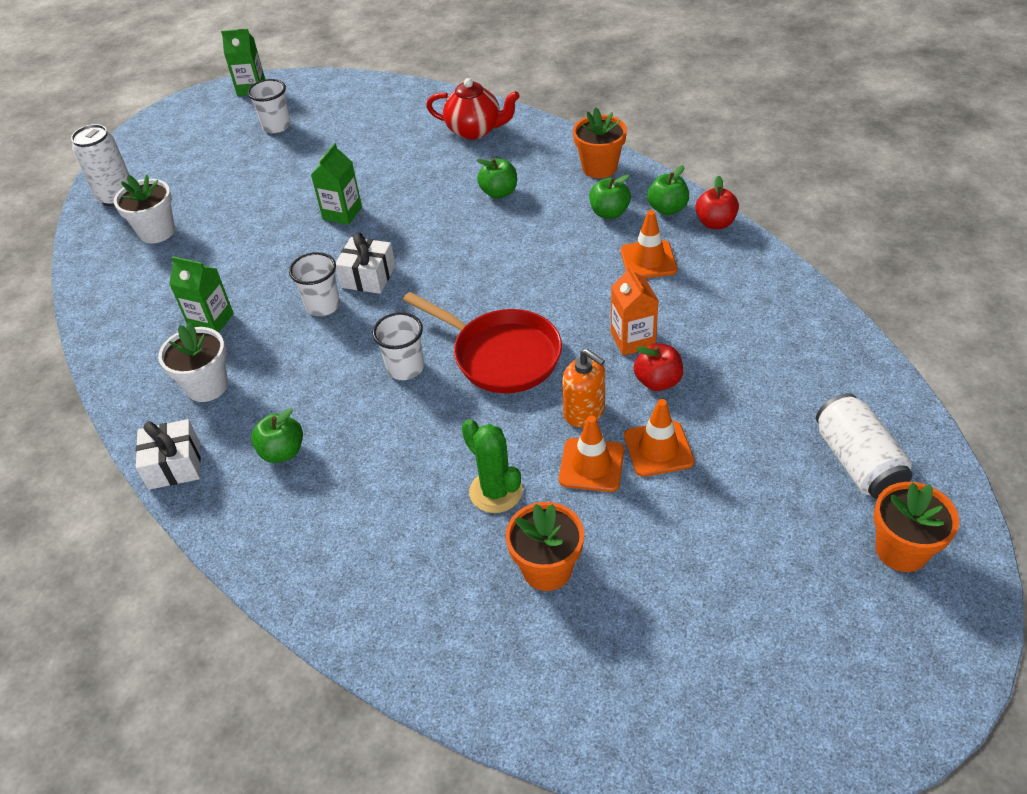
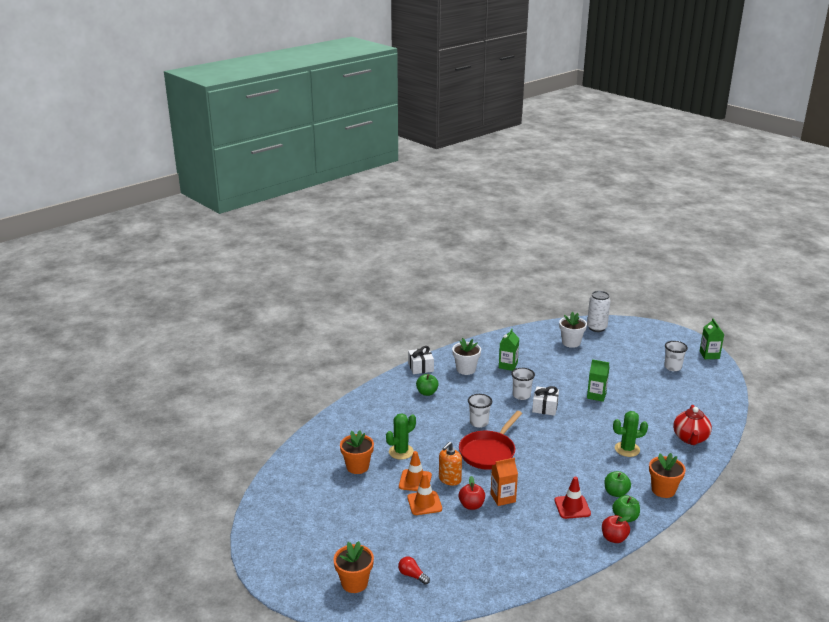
camera: 85 degrees right, 20 degrees down
green apple [477,158,517,199] -> green cactus [613,411,648,457]
orange traffic cone [621,210,677,278] -> red traffic cone [554,477,591,519]
white can [816,393,912,499] -> red light bulb [398,557,430,585]

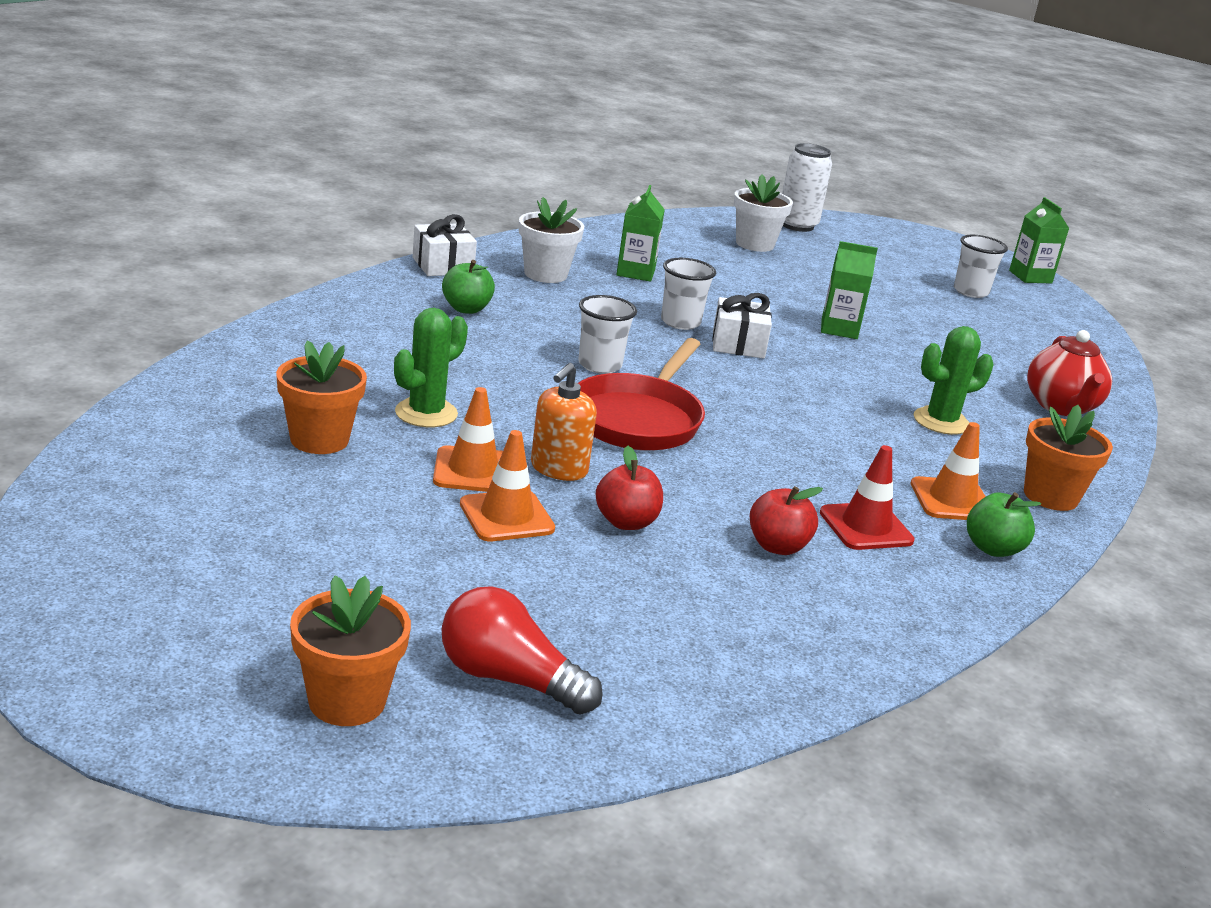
camera: 15 degrees left, 0 degrees up
red light bulb [398,557,430,585] -> red light bulb [442,587,603,715], size x1.73
orange carton [491,458,518,506] -> none
red apple [602,515,631,543] -> red apple moved to [750,486,823,555]
green apple [605,471,631,497] -> orange traffic cone [911,422,986,520]

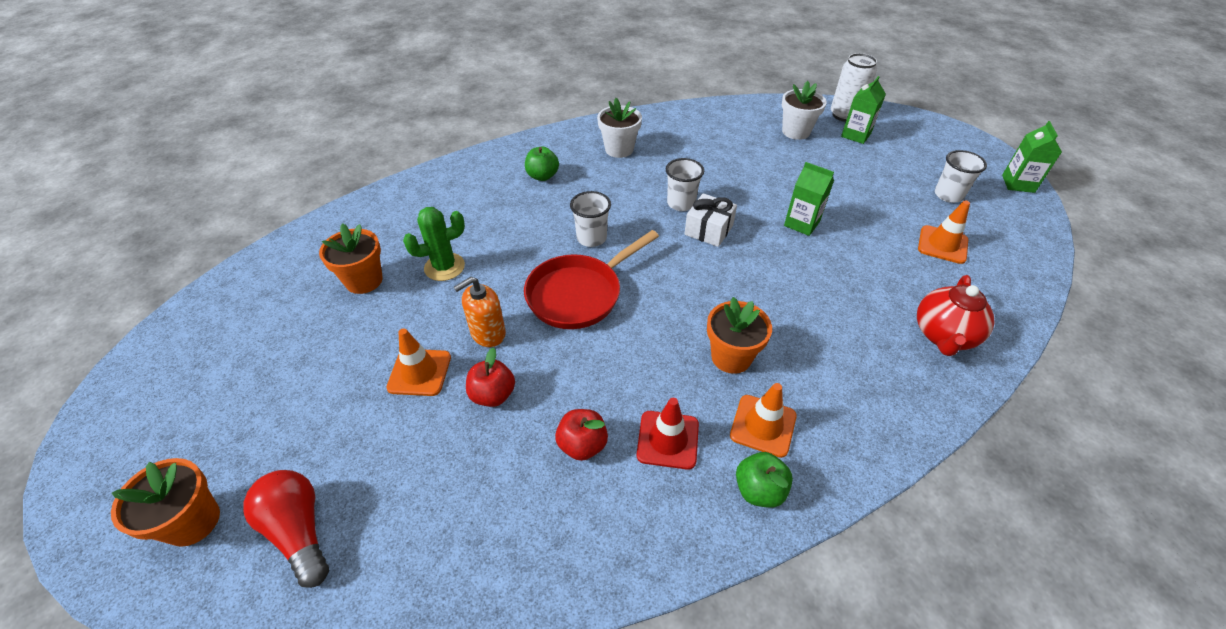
camera: 30 degrees right, 20 degrees up
white gift [412,214,477,276] -> none
orange traffic cone [433,387,503,492] -> orange traffic cone moved to [918,200,970,264]
green carton [616,185,665,282] -> green carton moved to [841,76,886,144]
green cactus [914,326,993,435] -> none
orange flower pot [1024,405,1113,511] -> orange flower pot moved to [707,297,772,374]

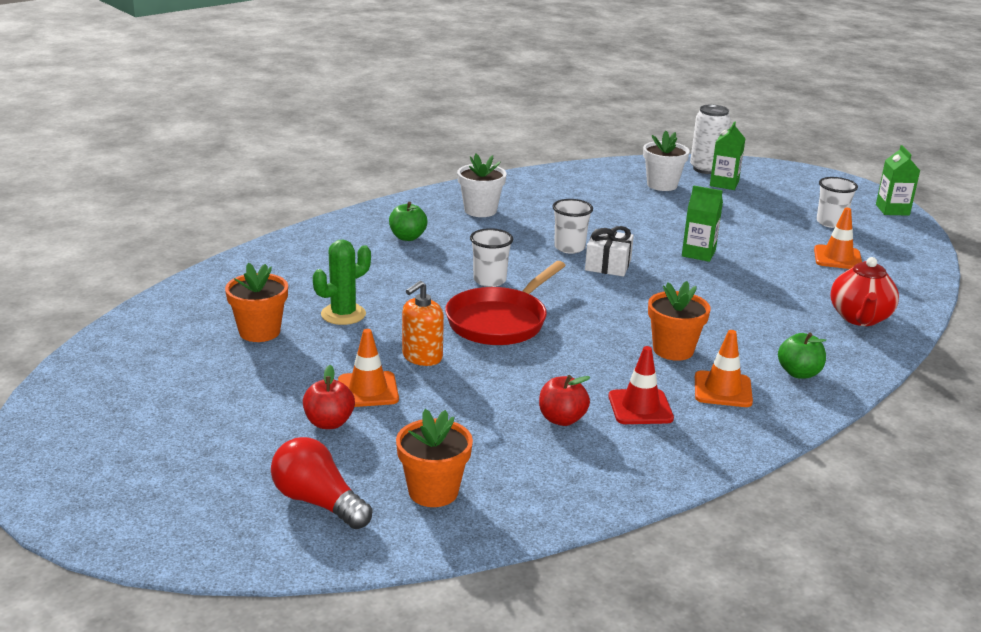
camera: 15 degrees left, 20 degrees down
orange flower pot [111,458,220,547] -> orange flower pot moved to [396,409,473,507]
red apple [466,348,515,407] -> red apple moved to [303,365,355,429]
green apple [736,452,793,508] -> green apple moved to [778,332,826,379]

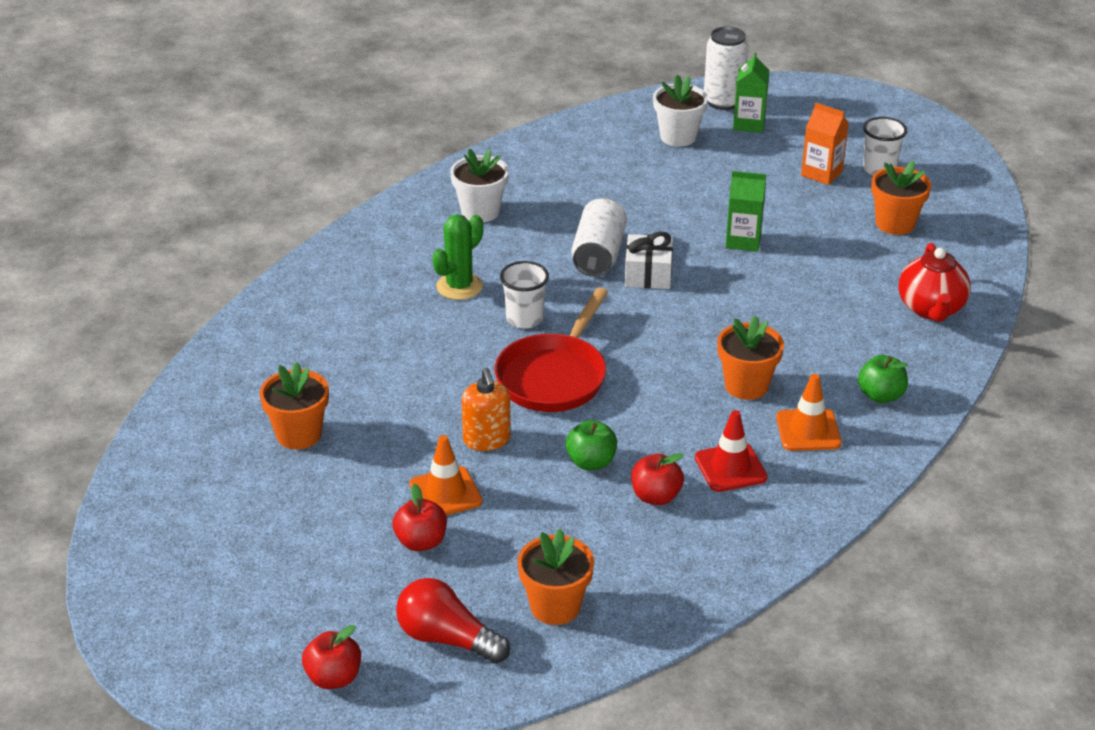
camera: 10 degrees left, 10 degrees up
green cactus [313,240,371,325] -> green cactus moved to [432,214,483,300]
green apple [389,202,427,241] -> green apple moved to [566,420,617,470]
orange soap dispenser [402,281,444,366] -> orange soap dispenser turned 45 degrees counterclockwise [461,368,511,451]
white cup [552,199,593,254] -> white can [571,198,627,277]
orange traffic cone [814,208,862,269] -> orange flower pot [871,160,931,235]
green carton [876,145,920,216] -> none
none -> red apple [302,625,361,689]
none -> orange carton [801,103,849,185]

